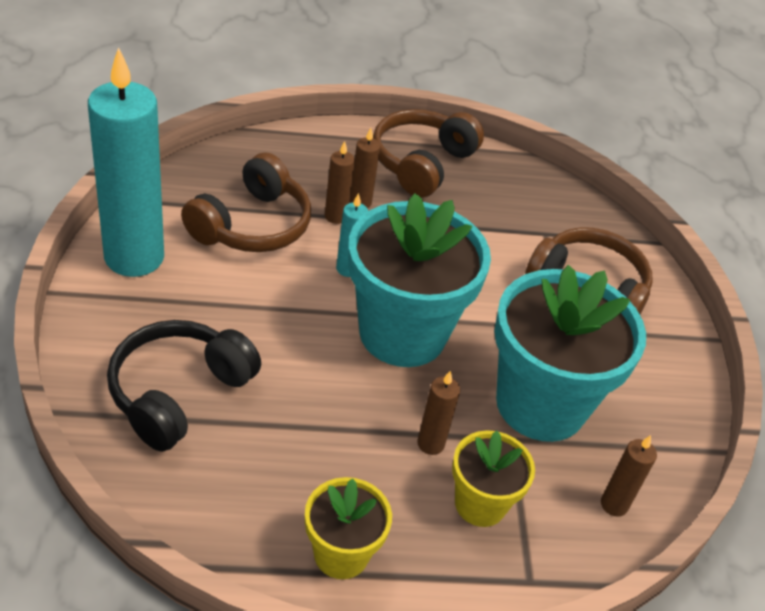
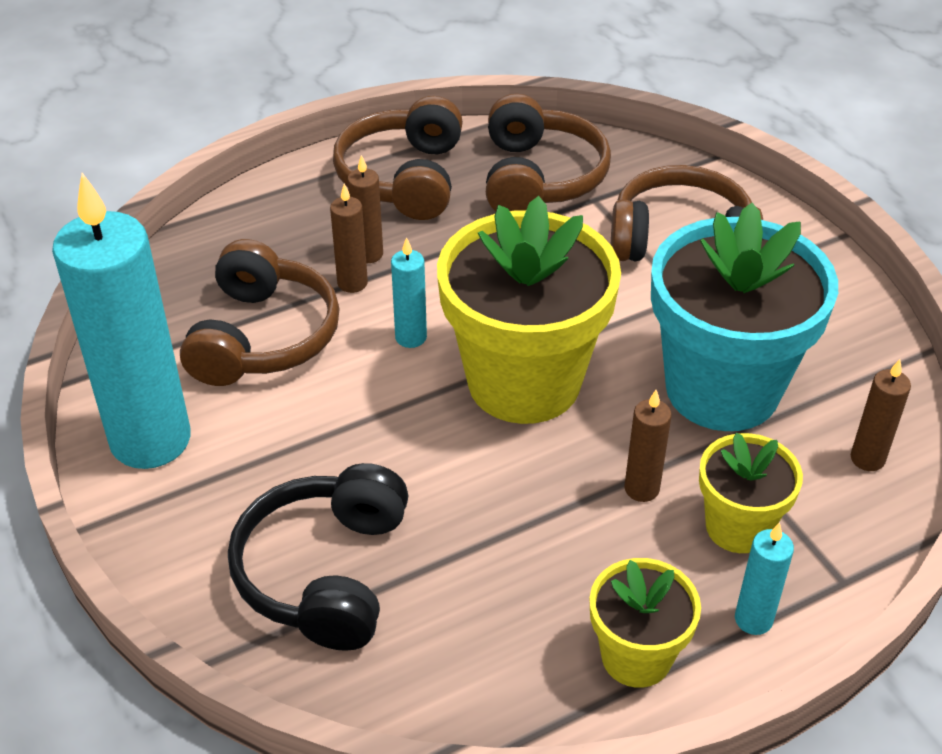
camera: 20 degrees left, 0 degrees up
turquoise flower pot [348,193,491,367] -> yellow flower pot [437,196,621,424]
none -> brown headphones [486,94,611,211]
none -> turquoise candle [735,522,794,635]

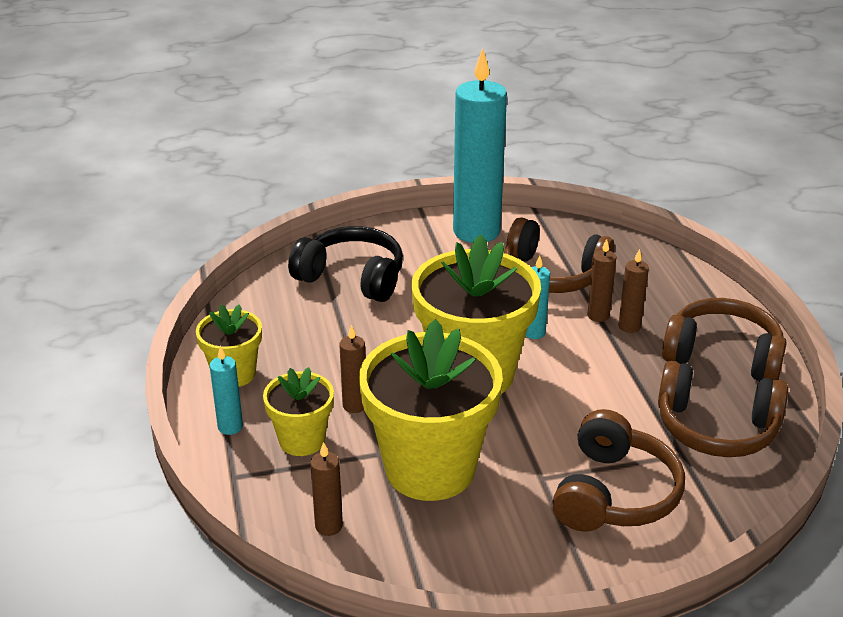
camera: 105 degrees right, 10 degrees down
turquoise flower pot [651,203,838,431] -> yellow flower pot [359,319,503,501]

